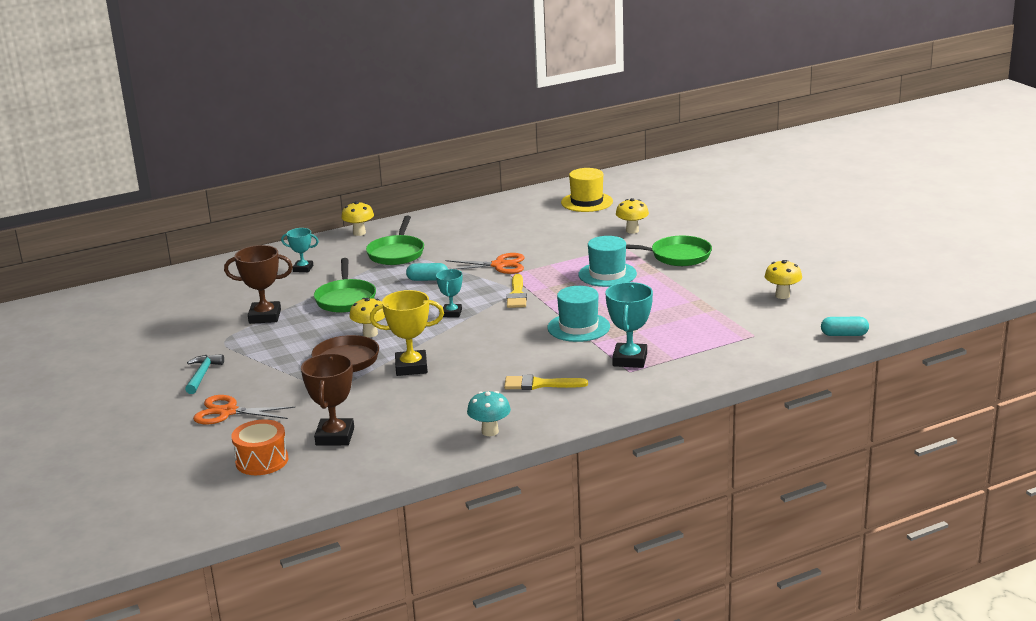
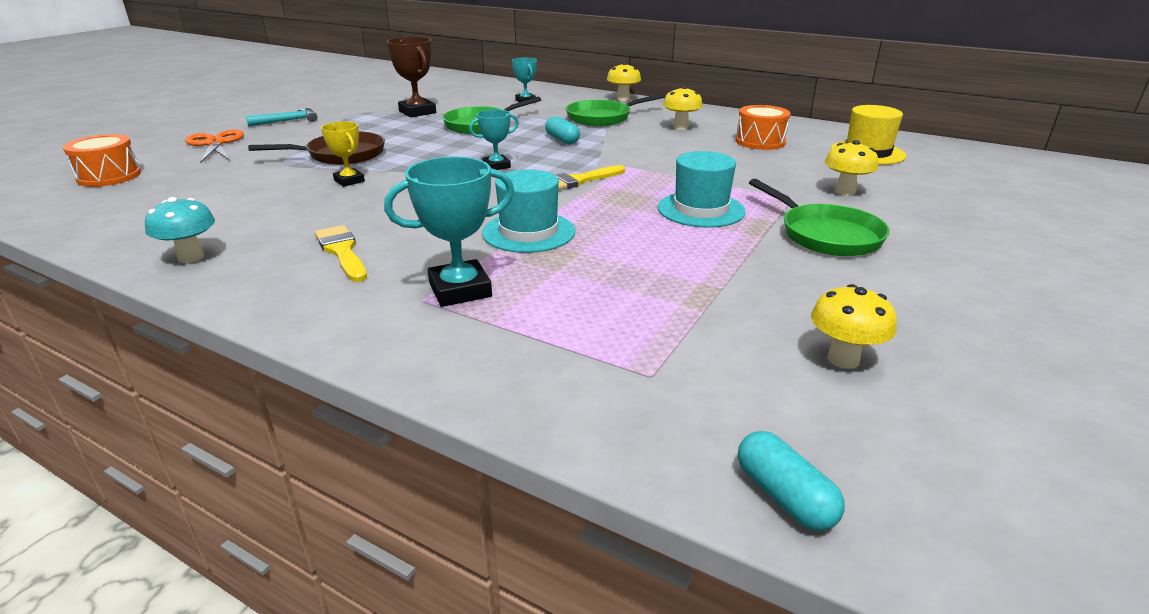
camera: 55 degrees right, 5 degrees up
brown trophy [301,353,354,446] -> none
yellow mushroom [349,298,385,337] -> yellow mushroom moved to [663,86,703,130]
yellow trophy [370,290,444,376] -> yellow trophy [321,121,365,187], size x0.61
orange scissors [445,253,524,274] -> none
none -> orange drum [736,105,791,150]

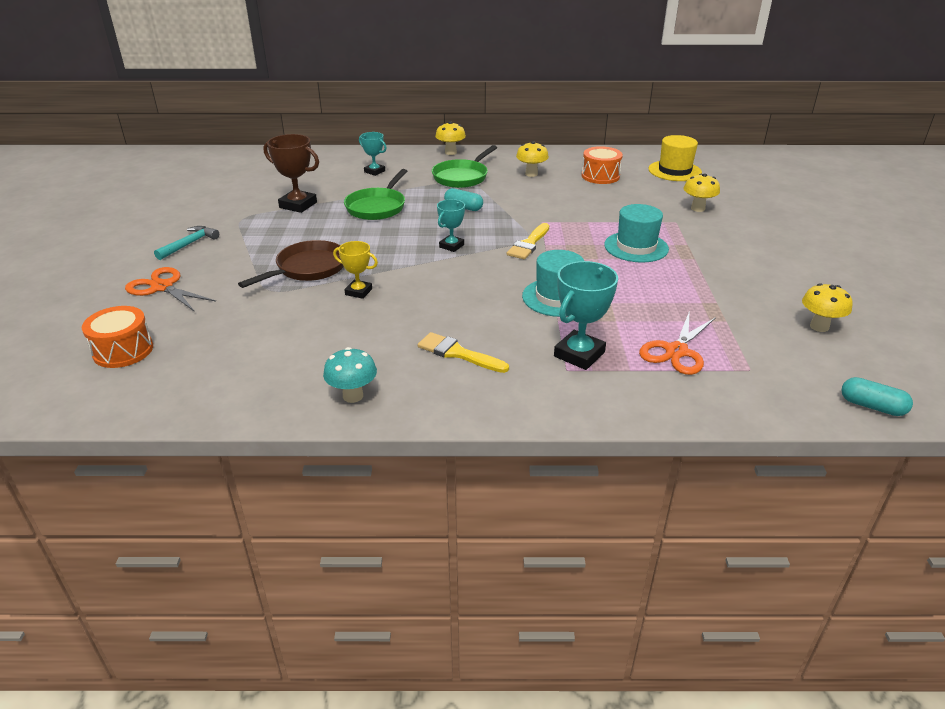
camera: 30 degrees left, 5 degrees up
green pan [749,179,890,256] -> none
none -> orange scissors [639,313,716,375]

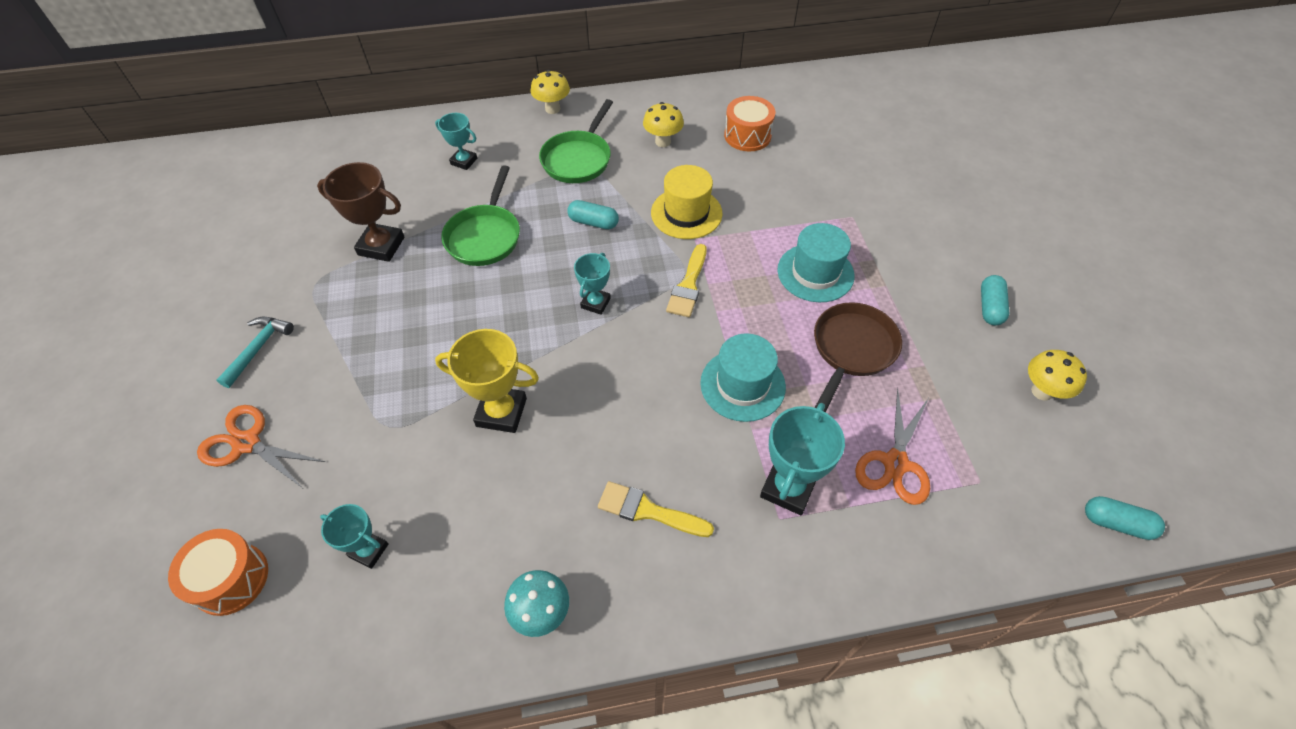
camera: 10 degrees left, 20 degrees up
brown pan [238,240,344,288] -> brown pan moved to [814,302,902,412]
yellow trophy [333,241,378,299] -> yellow trophy [435,329,539,433], size x1.63
yellow hat [649,135,702,181] -> yellow hat moved to [651,165,722,239]
yellow mushroom [684,173,720,212] -> none
none -> turquoise trophy [320,504,389,569]
none -> turquoise capsule [981,275,1009,326]

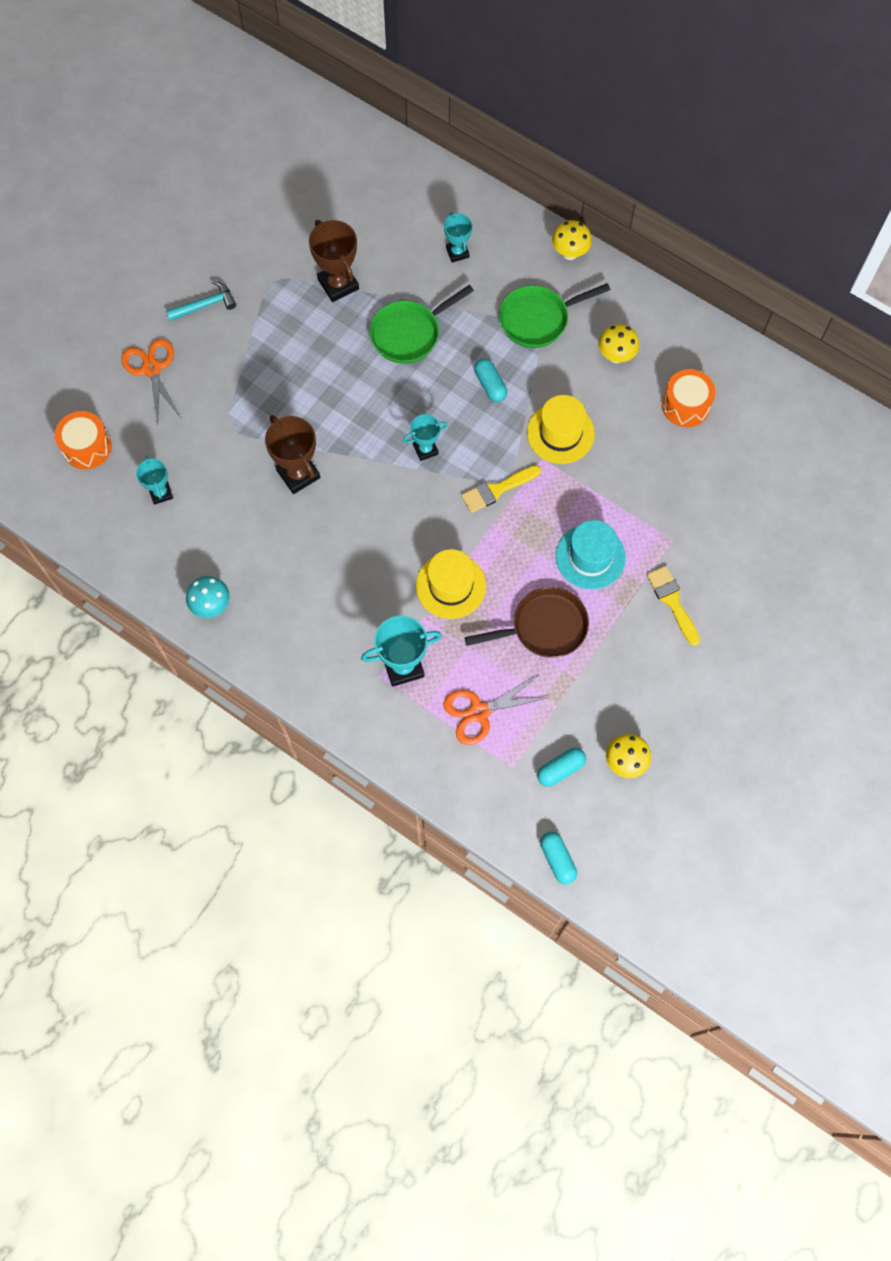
camera: 45 degrees right, 15 degrees up
yellow trophy [435,329,539,433] -> brown trophy [265,415,320,494]
yellow brush [598,481,714,537] -> yellow brush moved to [646,566,700,646]
turquoise hat [700,333,786,422] -> yellow hat [416,549,486,619]
turquoise capsule [981,275,1009,326] -> turquoise capsule moved to [537,748,586,787]

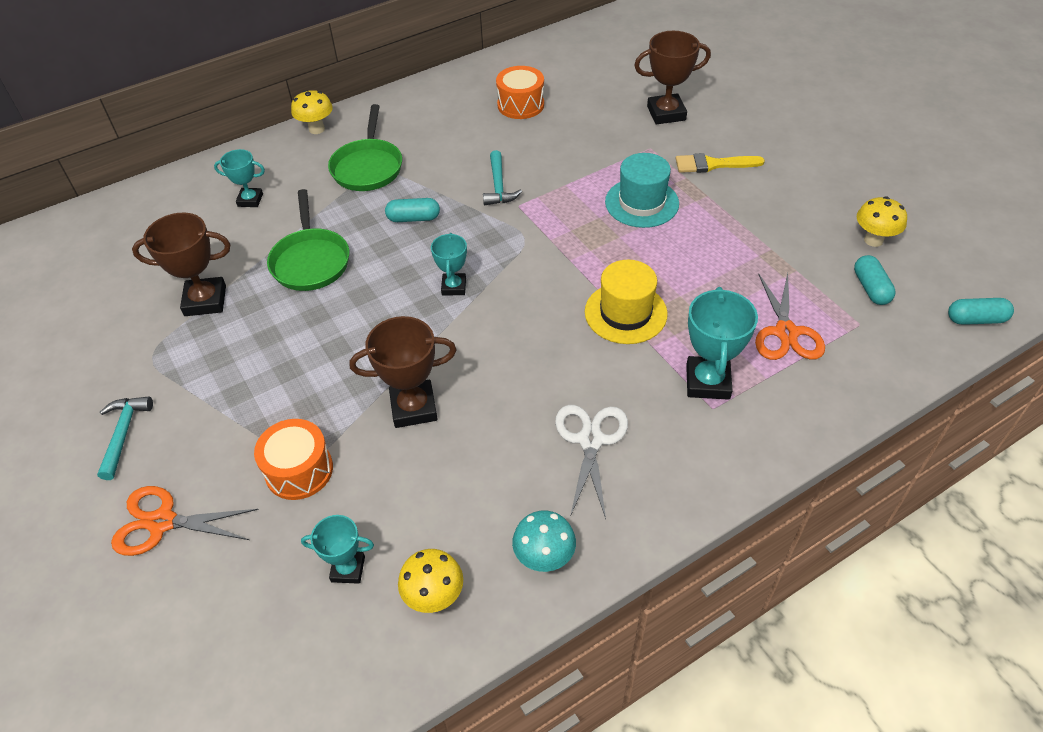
camera: 65 degrees left, 20 degrees down
orange drum [55,411,112,469] -> orange drum moved to [254,419,333,500]
yellow brush [461,465,541,513] -> none
brown pan [465,587,589,658] -> none
yellow hat [527,395,595,464] -> turquoise hammer [483,150,522,205]
yellow mushroom [598,324,639,363] -> yellow mushroom moved to [398,549,463,613]
none -> white scissors [555,405,628,519]
none -> brown trophy [634,31,711,125]

